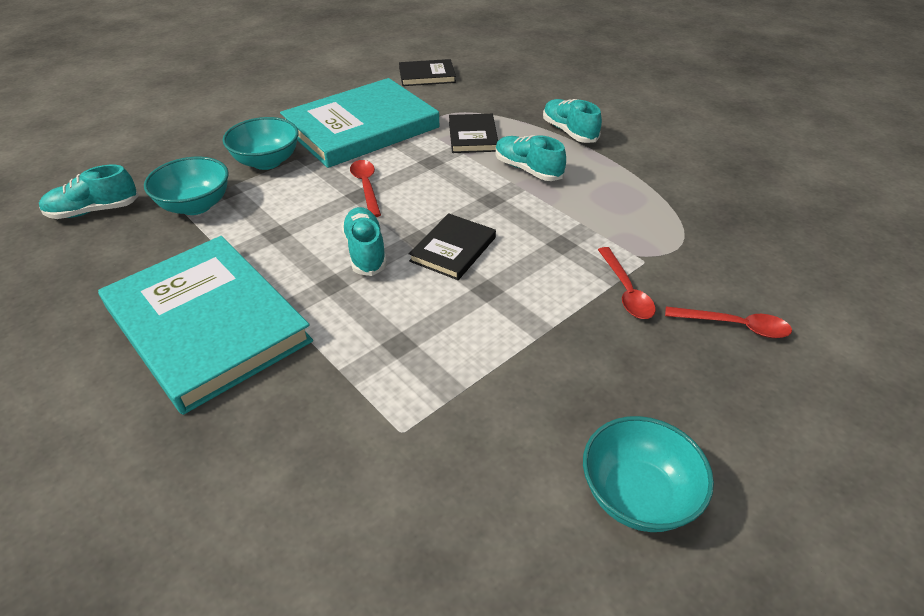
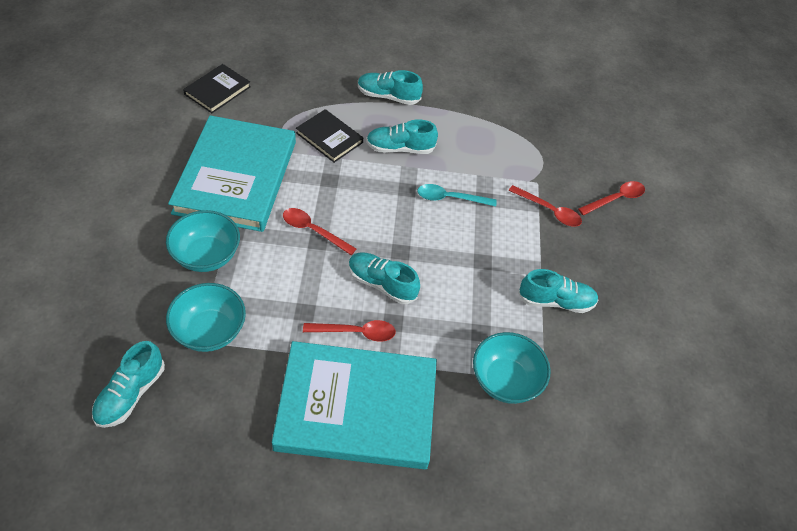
camera: 50 degrees left, 10 degrees up
black book [409,213,496,280] -> none
turquoise bowl [583,416,714,532] -> turquoise bowl moved to [473,332,551,404]
none -> red spoon [303,320,396,342]
none -> turquoise spoon [417,184,497,207]
none -> turquoise shoe [518,269,599,313]

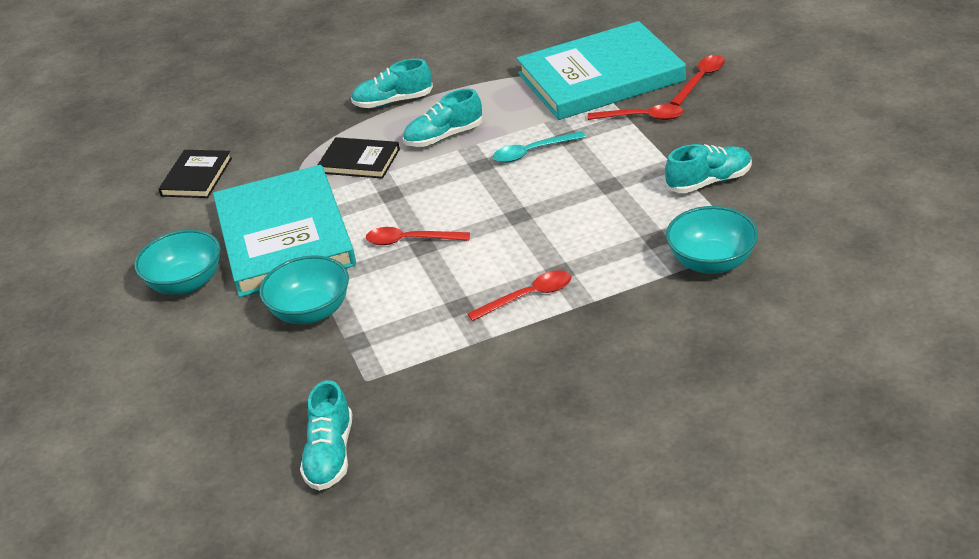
camera: 15 degrees left, 15 degrees down
turquoise bowl [166,283,246,352] -> turquoise bowl moved to [134,230,221,294]
turquoise book [272,341,437,469] -> turquoise book moved to [517,21,686,120]
turquoise shoe [349,252,420,304] -> none

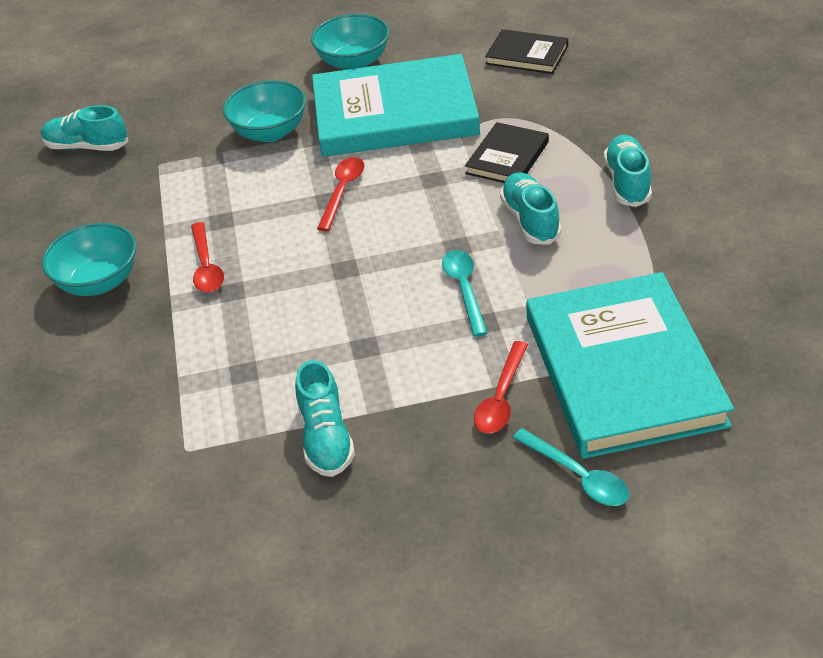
camera: 100 degrees right, 5 degrees up
turquoise bowl [666,206,758,274] -> turquoise bowl moved to [42,223,136,296]
red spoon [670,55,725,106] -> turquoise spoon [513,428,629,506]

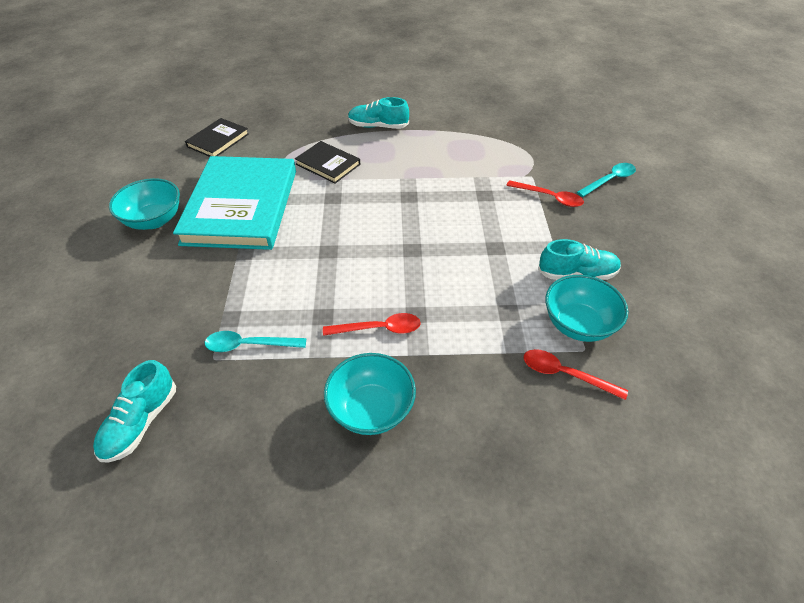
camera: 85 degrees left, 5 degrees up
turquoise bowl [223,80,306,142] -> turquoise bowl moved to [545,275,628,342]
red spoon [317,157,364,231] -> red spoon moved to [524,349,628,400]
turquoise spoon [442,250,488,337] -> turquoise spoon moved to [205,331,306,352]
turquoise shoe [500,172,562,245] -> none
turquoise book [526,272,734,459] -> none

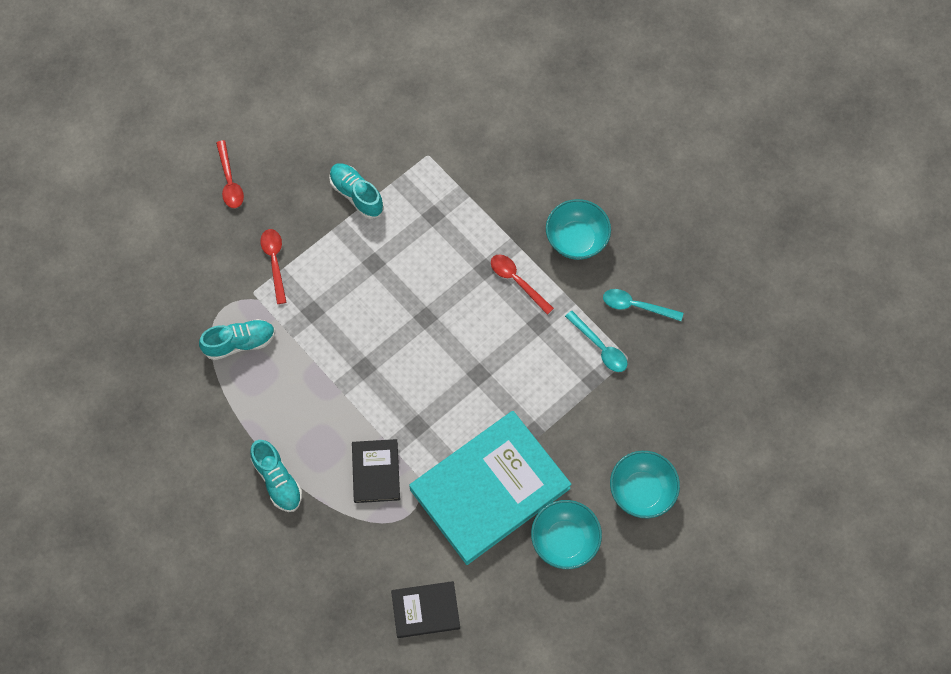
camera: 130 degrees left, 20 degrees up
turquoise shoe [93,360,176,463] -> turquoise shoe moved to [199,319,275,360]
red spoon [524,349,628,400] -> red spoon moved to [216,140,244,208]
turquoise bowl [545,275,628,342] -> turquoise bowl moved to [610,451,680,518]
turquoise spoon [577,163,636,197] -> turquoise spoon moved to [603,289,683,321]

